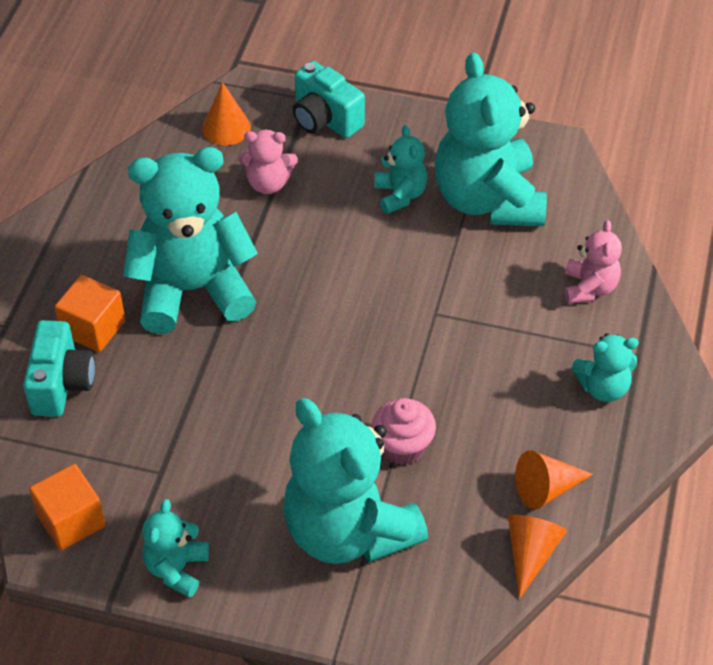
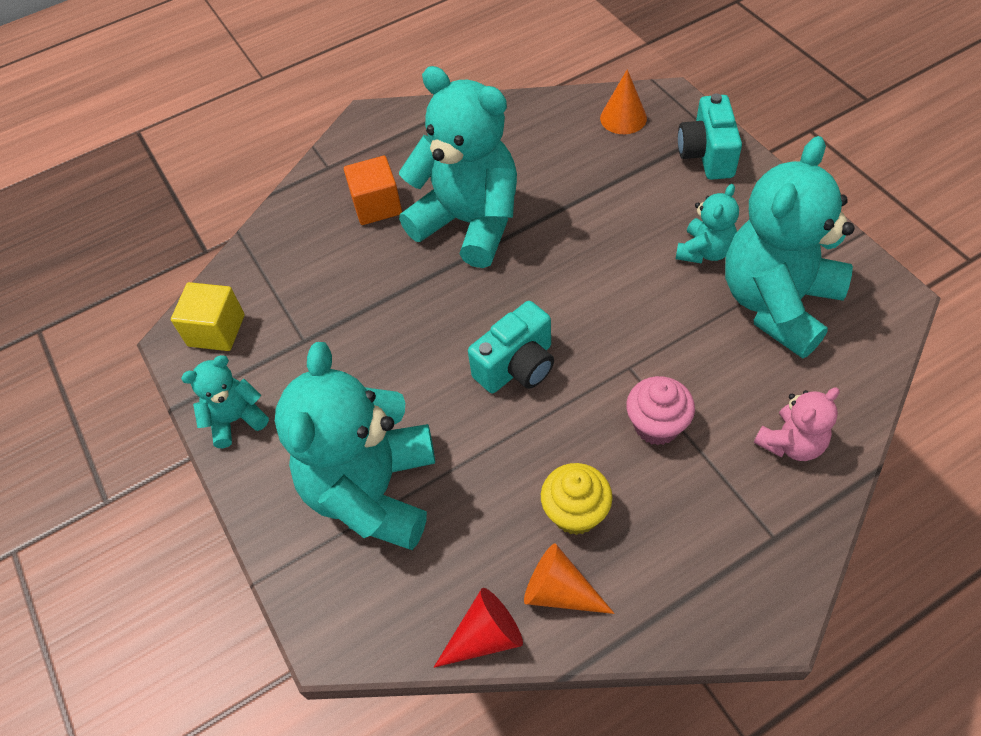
camera: 50 degrees right, 5 degrees up
turquoise camera [23,320,95,417] -> turquoise camera moved to [468,301,554,393]
orange cube [29,464,106,550] -> yellow cube [171,282,245,351]
pink teddy bear [238,130,298,194] -> none
pink cupcake [372,398,436,465] -> pink cupcake moved to [626,376,695,445]
orange cone [508,515,567,599] -> red cone [434,588,523,668]
turquoise teddy bear [571,333,639,402] -> none
none -> yellow cupcake [541,463,613,535]

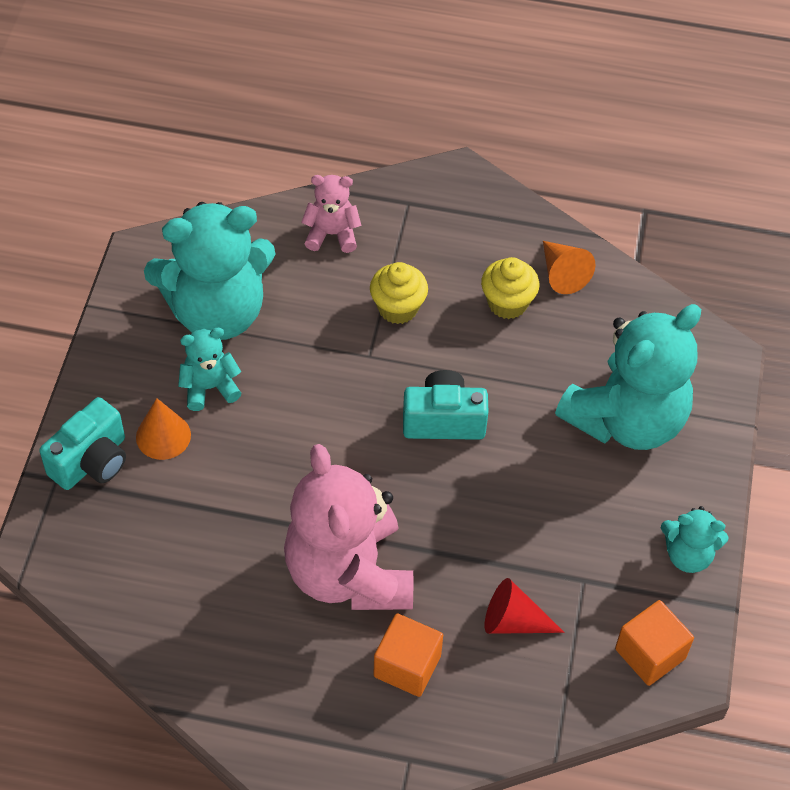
camera: 145 degrees left, 0 degrees up
yellow cube [171,282,245,351] -> orange cube [615,600,694,686]
turquoise teddy bear [399,66,517,268] -> pink teddy bear [284,444,413,610]
red cone [434,588,523,668] -> red cone moved to [485,578,565,634]
orange cone [600,69,647,134] -> orange cone moved to [136,398,191,460]
pink cupcake [626,376,695,445] -> yellow cupcake [370,262,428,324]

